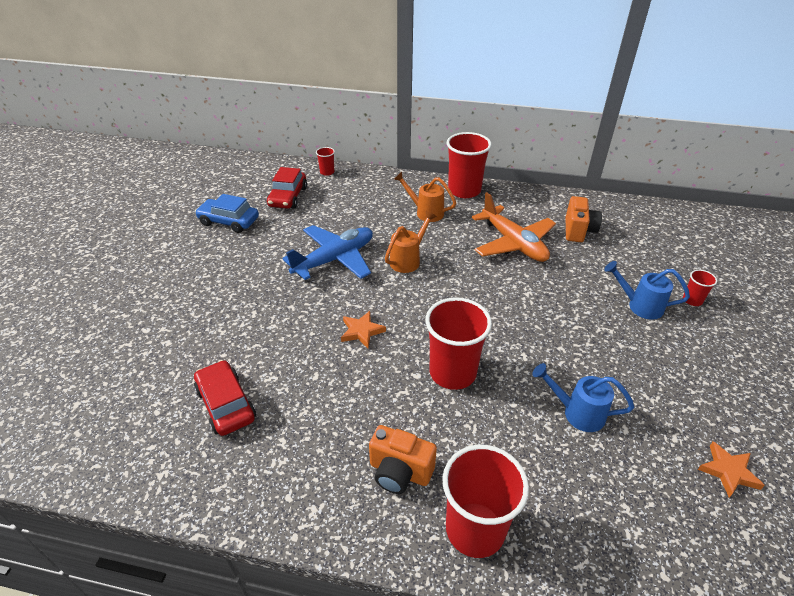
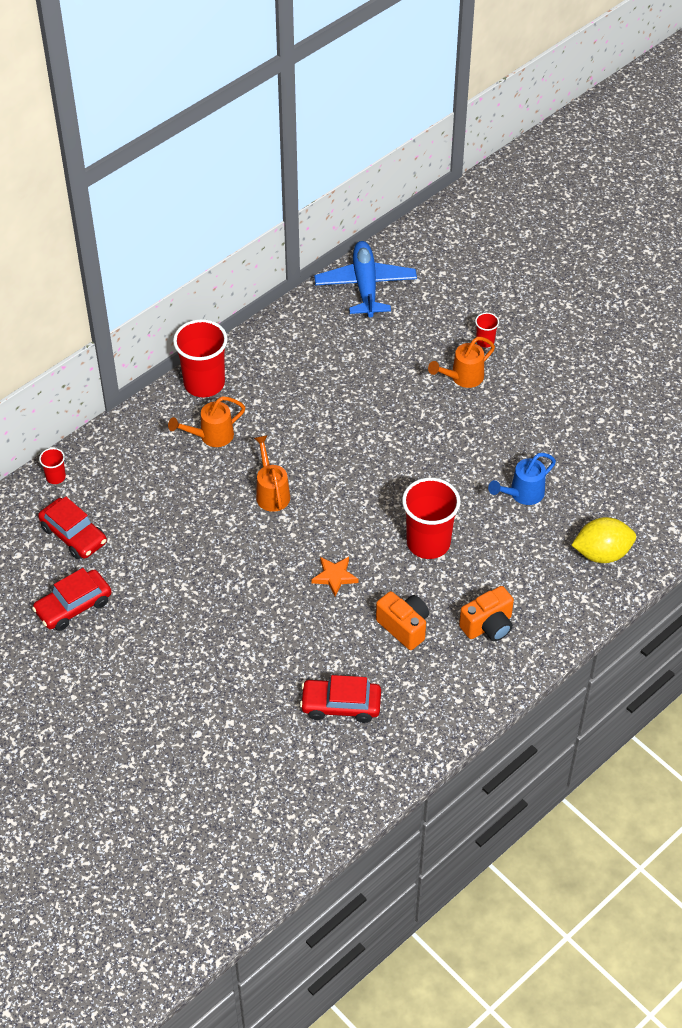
camera: 55 degrees left, 10 degrees up
blue car [195,194,259,233] -> red car [32,568,112,631]
blue plane [282,225,373,280] -> blue plane moved to [314,241,417,318]
red cup [442,445,529,558] -> none
orange plane [472,192,556,262] -> none
orange camera [566,196,602,242] -> orange camera moved to [376,591,429,650]
blue watering can [604,261,690,320] -> orange watering can [428,337,495,388]
orange star [698,441,765,497] -> none
none -> yellow lemon [572,517,636,563]

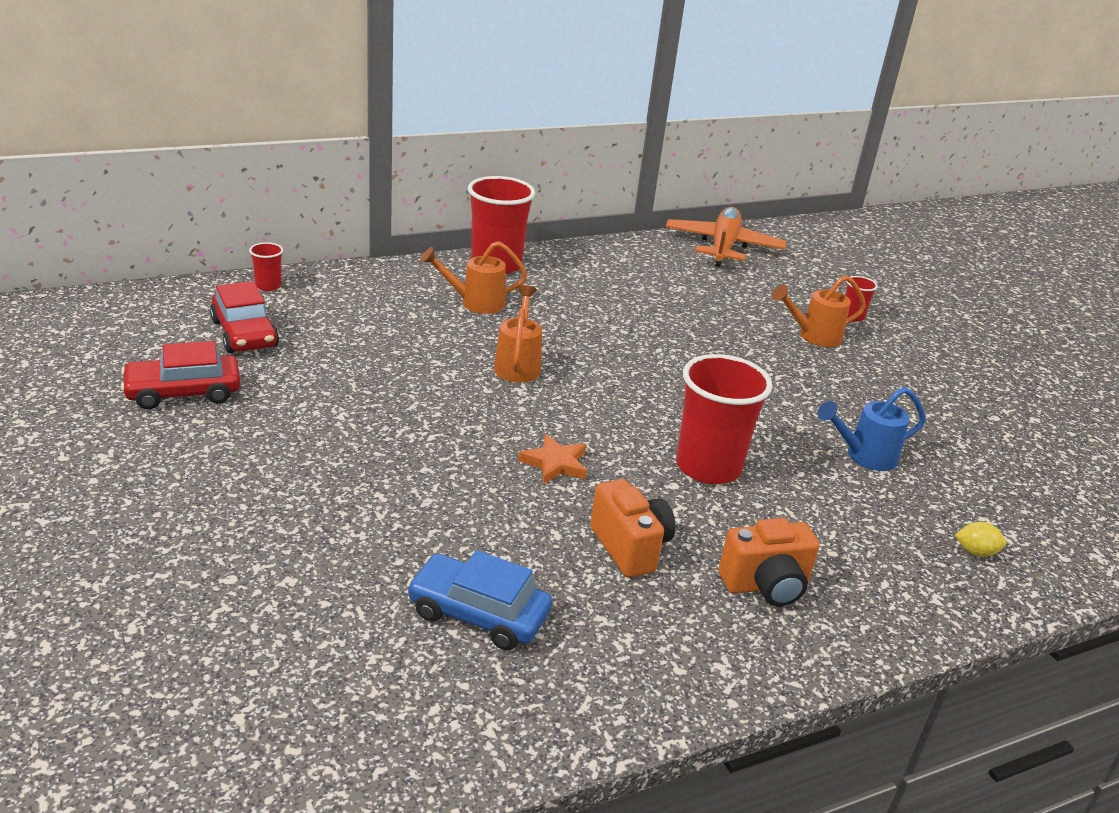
camera: 15 degrees right, 20 degrees down
red car [300,675,381,723] -> blue car [407,550,552,650]
blue plane [314,241,417,318] -> orange plane [665,207,787,267]
yellow lemon [572,517,636,563] -> yellow lemon [955,522,1006,557], size x0.47

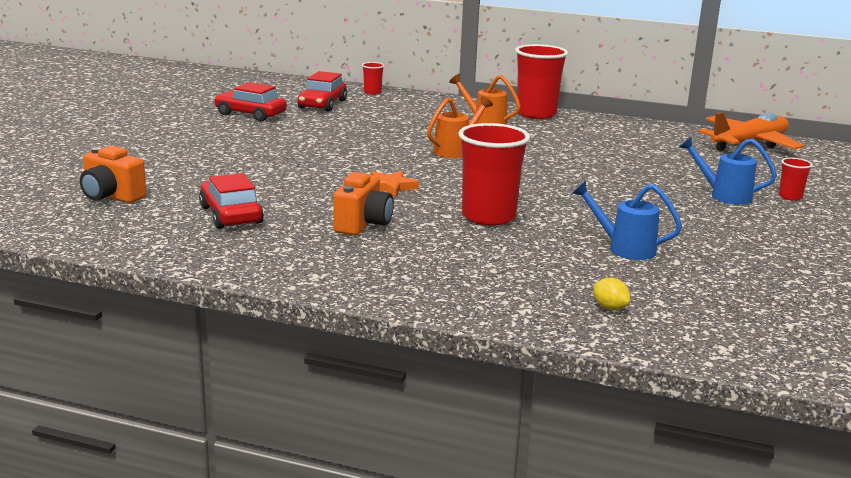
camera: 45 degrees right, 10 degrees down
blue car [407,550,552,650] -> red car [199,173,264,229]
orange camera [719,518,820,606] -> orange camera moved to [80,145,146,203]
orange watering can [772,275,866,347] -> blue watering can [679,137,777,205]

